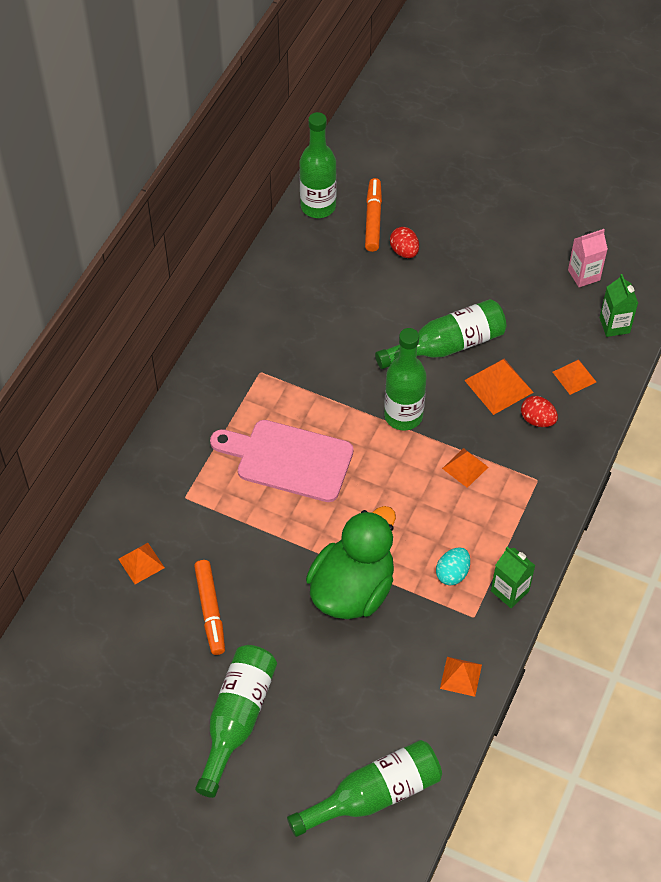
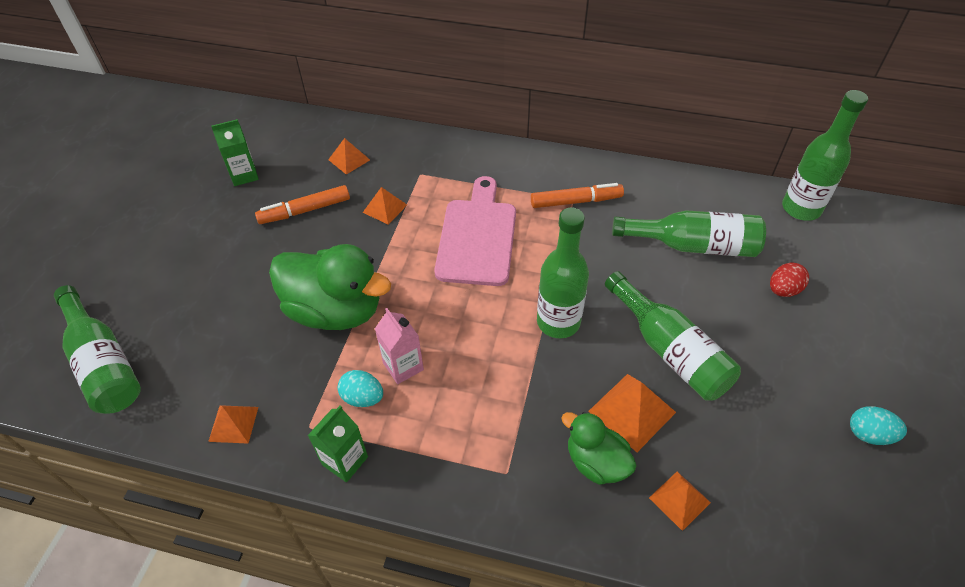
camera: 80 degrees right, 5 degrees down
green bottle [195,645,277,798] -> green bottle moved to [612,210,766,257]
orange marker [365,178,382,252] -> orange marker moved to [531,183,624,208]
orange pyramid [442,448,488,488] -> orange pyramid moved to [363,187,407,225]
red egg [521,396,558,427] -> green duck [561,412,637,485]
pink carton [568,229,608,287] -> pink carton moved to [375,308,424,384]
green carton [600,274,638,337] -> green carton moved to [211,119,259,186]
none -> turquoise egg [850,406,907,445]

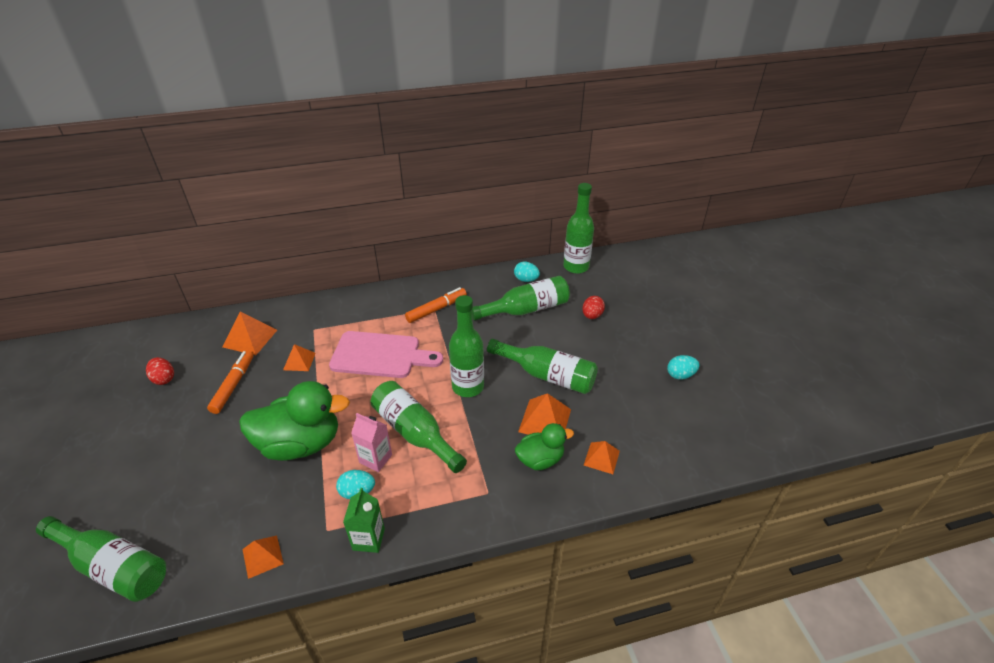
camera: 30 degrees left, 10 degrees down
green carton [211,119,259,186] -> red egg [146,357,174,385]
orange marker [255,185,350,224] -> orange marker turned 150 degrees clockwise [207,350,254,414]
orange pyramid [328,138,370,175] -> orange pyramid [223,312,277,355], size x1.55
pink cutting board [434,176,516,286] -> pink cutting board turned 120 degrees clockwise [329,331,443,378]
green duck [561,412,637,485] -> green duck turned 150 degrees clockwise [515,423,574,470]
none -> green bottle [370,381,467,473]
none -> turquoise egg [514,262,540,282]

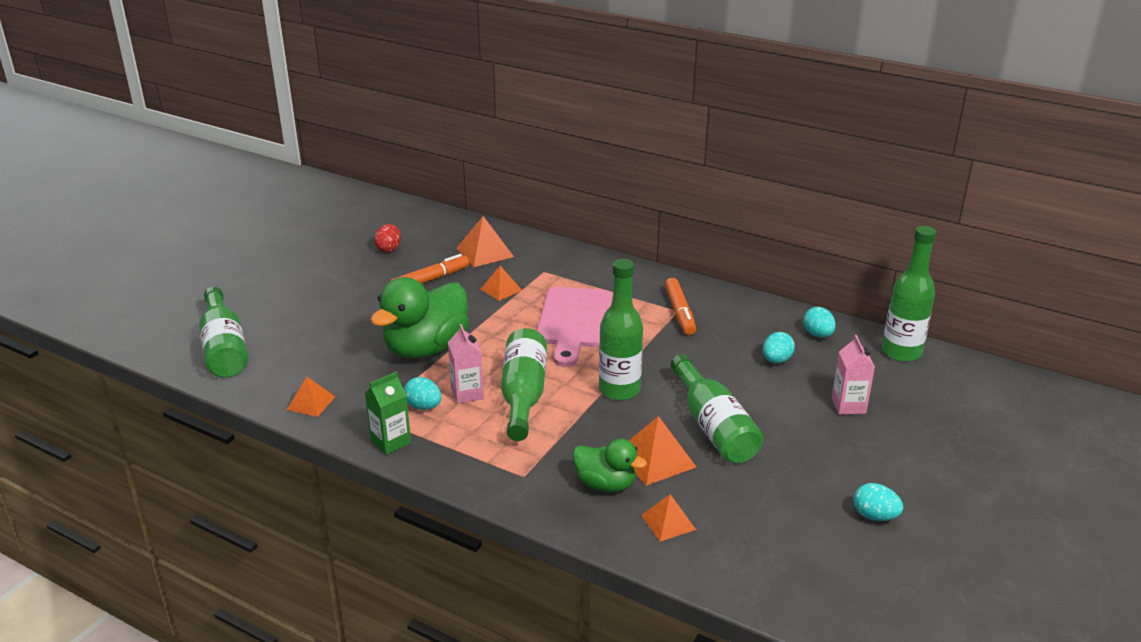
camera: 45 degrees right, 10 degrees down
green duck [239,381,350,461] -> green duck turned 90 degrees clockwise [370,277,469,358]
pink cutting board [329,331,443,378] -> pink cutting board turned 45 degrees clockwise [537,287,613,367]
orange marker [405,287,467,323] -> orange marker turned 75 degrees clockwise [665,278,696,335]
green bottle [472,276,570,321] -> turquoise egg [763,332,795,363]
red egg [582,296,605,319] -> pink carton [832,335,875,415]

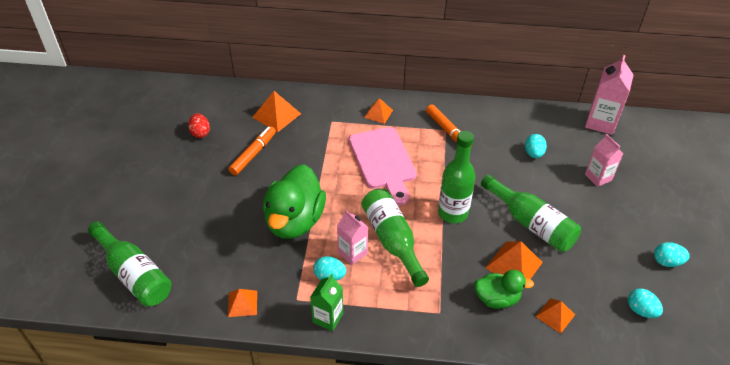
camera: 25 degrees left, 15 degrees up
orange pyramid [480,266,522,301] -> orange pyramid moved to [364,98,393,124]
turquoise egg [804,307,836,338] -> turquoise egg moved to [628,289,663,318]
green bottle [882,226,936,362] -> pink carton [585,55,633,135]

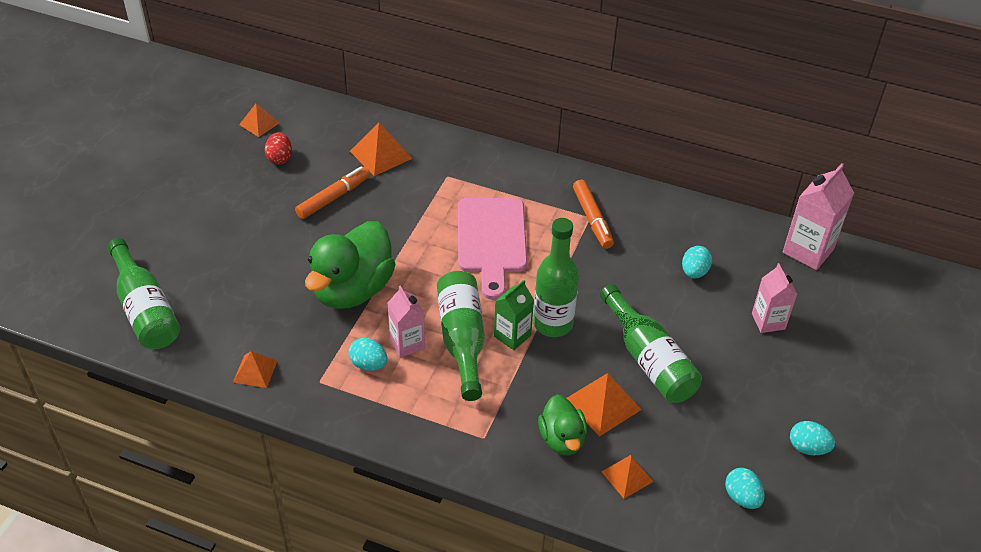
camera: 15 degrees right, 0 degrees up
green carton [310,274,343,331] -> green carton moved to [494,280,534,350]
orange pyramid [364,98,393,124] -> orange pyramid moved to [239,103,279,137]
green duck [474,270,534,309] -> green duck turned 60 degrees clockwise [538,395,587,455]

